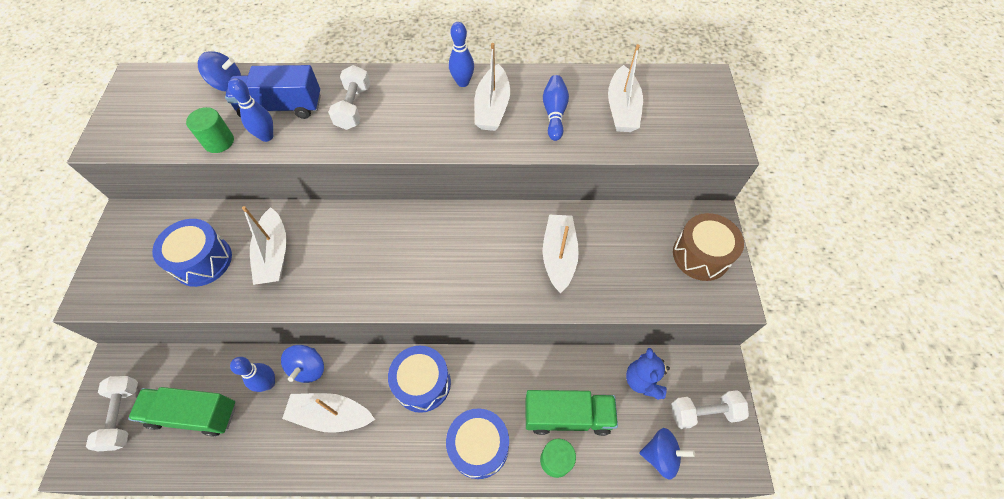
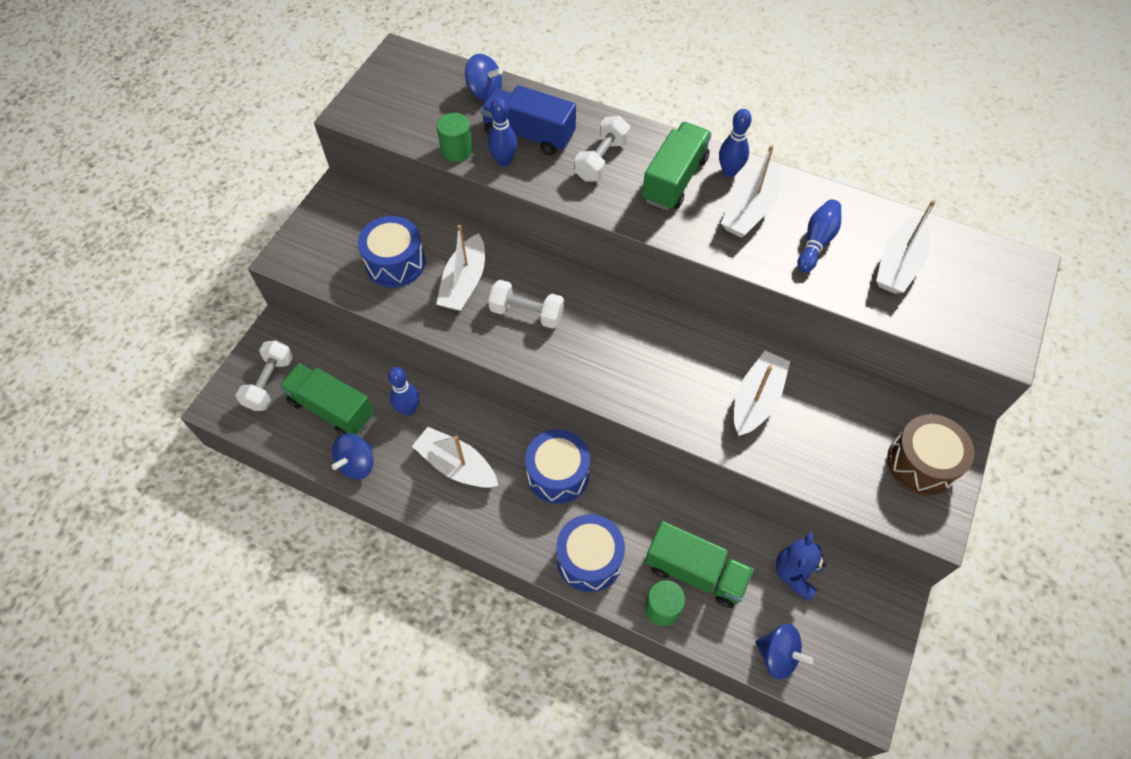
camera: 25 degrees right, 0 degrees up
blue spinning top [281,345,324,383] -> blue spinning top moved to [332,434,373,479]
white dumbbell [672,390,749,429] -> white dumbbell moved to [488,280,564,329]
none -> green truck [642,122,712,211]

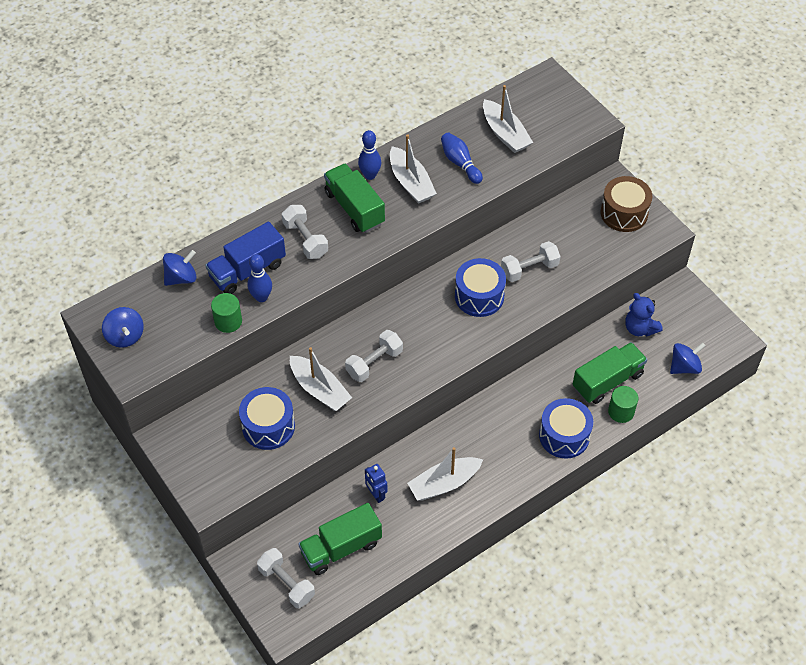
camera: 60 degrees left, 5 degrees down
blue spinning top [332,434,373,479] -> blue spinning top moved to [102,307,144,348]
blue bowling pin [388,367,419,415] -> blue robot [365,464,387,503]
blue drum [525,429,590,504] -> blue drum moved to [455,258,506,317]
white boat [734,351,790,436] -> white dumbbell [501,241,560,282]

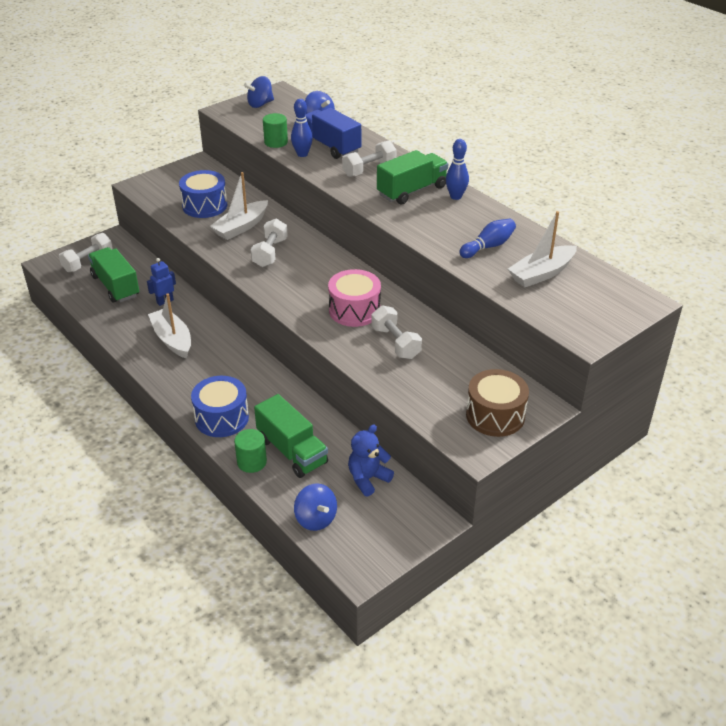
camera: 85 degrees right, 15 degrees down
white dumbbell [345,330,403,382] -> white dumbbell turned 60 degrees clockwise [251,219,288,267]
white boat [390,134,437,204] -> none
blue drum [455,258,506,317] -> pink drum [328,269,381,327]

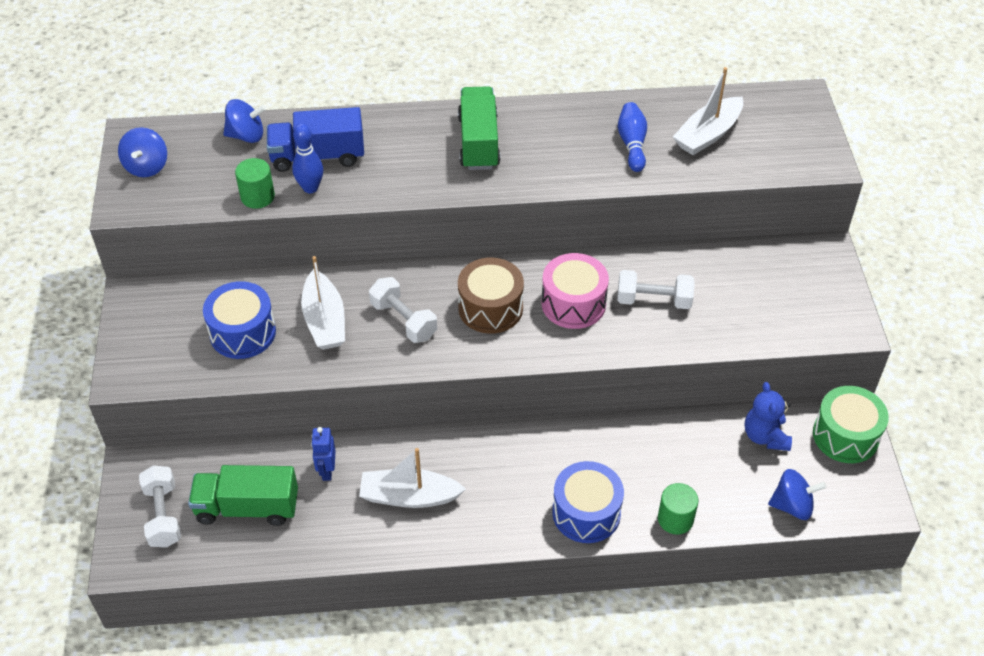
camera: 55 degrees left, 10 degrees up
green truck [254,394,328,478] -> none
white dumbbell [342,140,397,177] -> none
blue bowling pin [446,139,469,200] -> none
brown drum [466,369,529,437] -> brown drum moved to [458,257,524,334]
white boat [508,211,577,287] -> white boat turned 45 degrees clockwise [673,67,743,155]
none -> green drum [813,386,889,463]

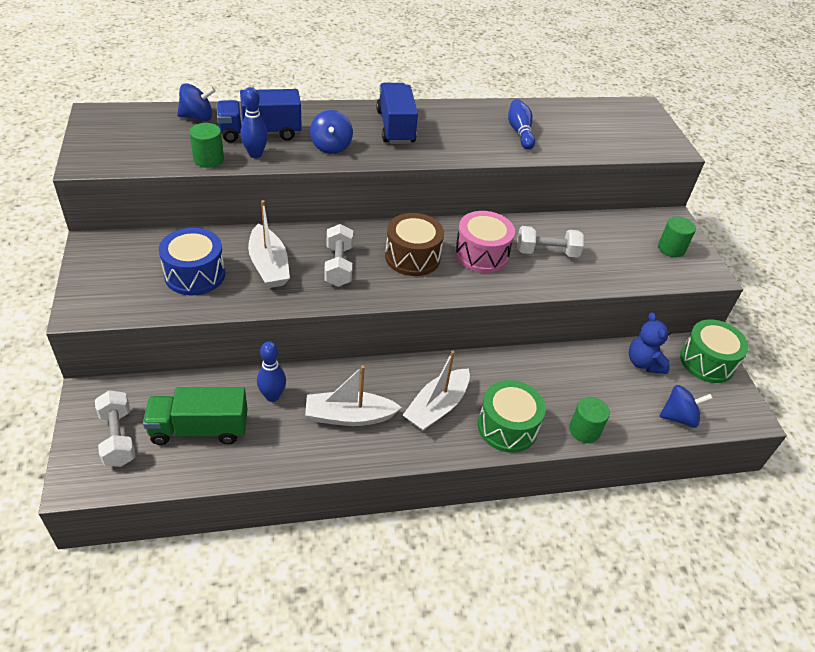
camera: 10 degrees left, 5 degrees down
blue spinning top [118,127,167,177] -> blue spinning top moved to [310,110,353,154]
blue robot [311,427,336,481] -> blue bowling pin [257,341,286,402]
white dumbbell [369,277,437,343] -> white dumbbell turned 45 degrees clockwise [324,224,353,287]
green truck [458,86,500,170] -> blue truck [376,83,418,144]
blue drum [552,461,624,543] -> green drum [478,380,546,453]
white boat [673,67,743,155] -> white boat moved to [403,351,470,431]
none -> green cylinder [658,216,696,257]

